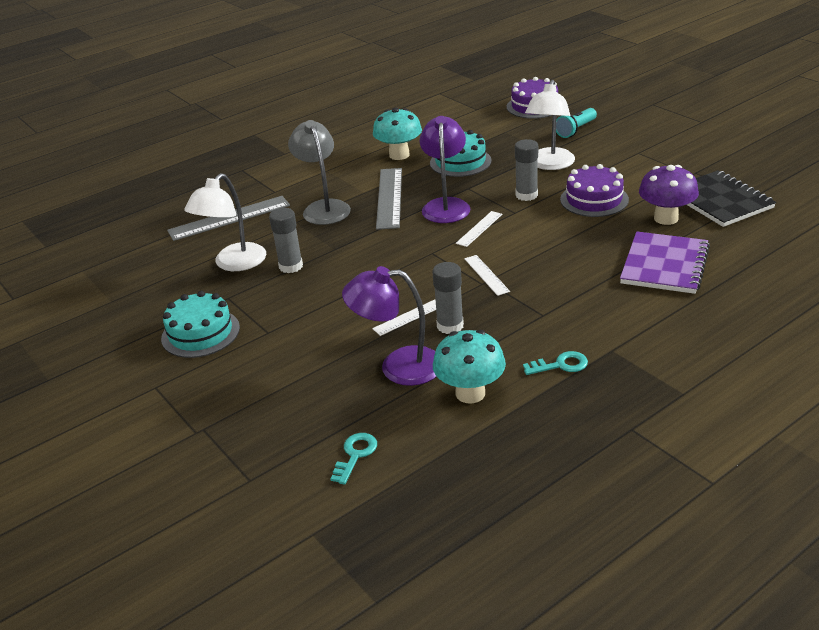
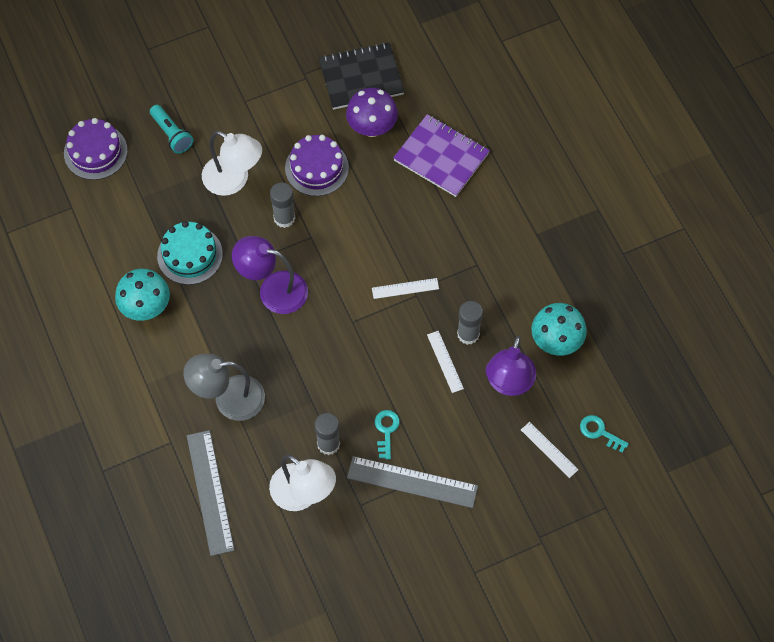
camera: 80 degrees left, 30 degrees up
turquoise cake [161,291,240,358] -> none
grey ruler [376,168,402,230] -> grey ruler moved to [347,456,478,508]
white ruler [456,211,502,247] -> white ruler moved to [521,422,578,478]
turquoise key [523,351,588,375] -> turquoise key moved to [375,410,400,459]

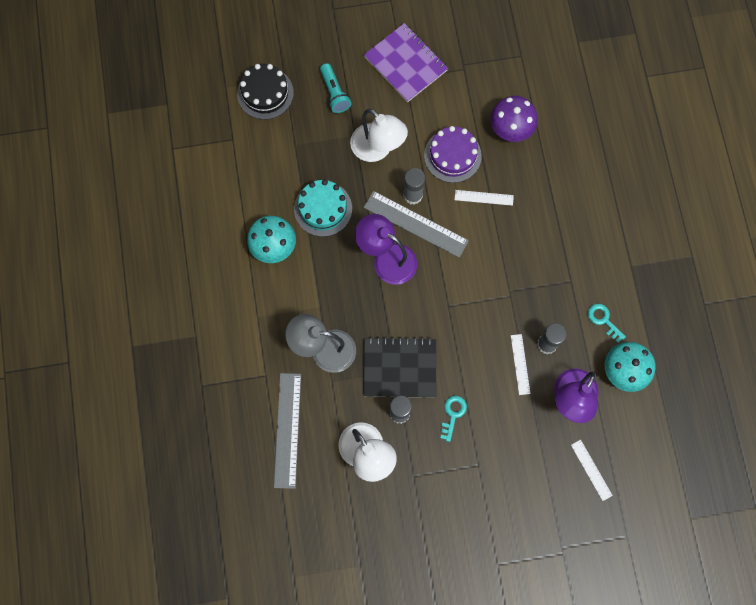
camera: 15 degrees right, 10 degrees up
purple cake [64,118,128,180] -> black cake [237,64,294,120]
black notebook [319,42,404,110] -> black notebook moved to [363,337,436,397]
grey ruler [347,456,478,508] -> grey ruler moved to [364,191,469,258]
white ruler [372,278,439,299] -> white ruler moved to [455,190,514,206]
purple notebook [393,114,490,197] -> purple notebook moved to [364,23,448,102]
turquoise key [580,415,629,453] -> turquoise key moved to [588,304,626,343]

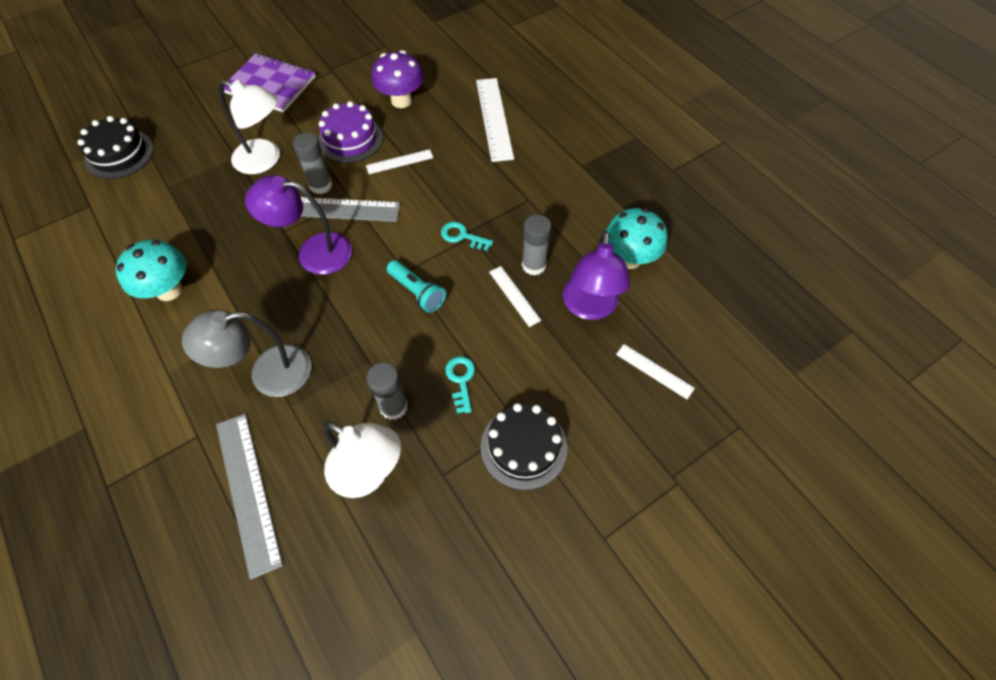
camera: 25 degrees left, 15 degrees down
turquoise cake [294,179,352,237] -> none
turquoise flashlight [320,63,352,113] -> turquoise flashlight moved to [387,260,446,313]
black notebook [363,337,436,397] -> none
turquoise key [588,304,626,343] -> turquoise key moved to [441,222,493,251]
none -> white ruler [476,78,514,162]
none -> black cake [481,403,567,490]

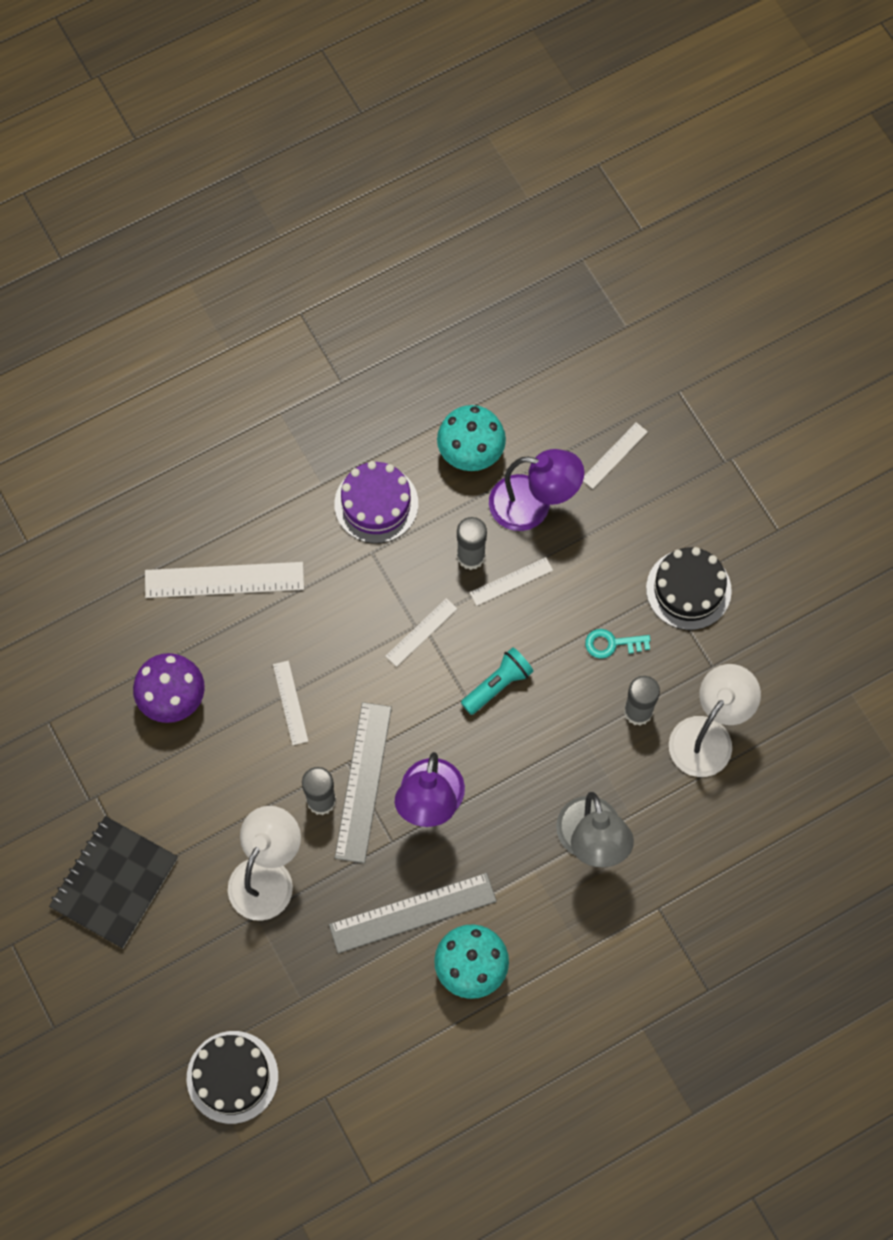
camera: 85 degrees left, 10 degrees up
grey ruler [216,414,283,580] -> grey ruler moved to [329,873,497,954]
purple notebook [224,53,316,113] -> black notebook [49,816,178,948]
purple cake [318,101,383,163] -> purple cake moved to [334,461,418,543]
turquoise key [441,222,493,251] -> white ruler [386,598,458,667]

